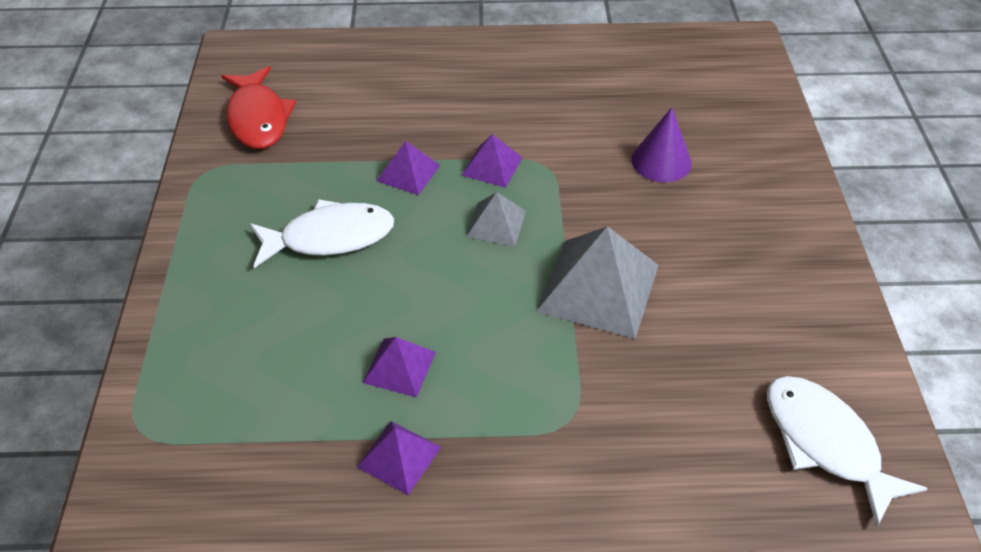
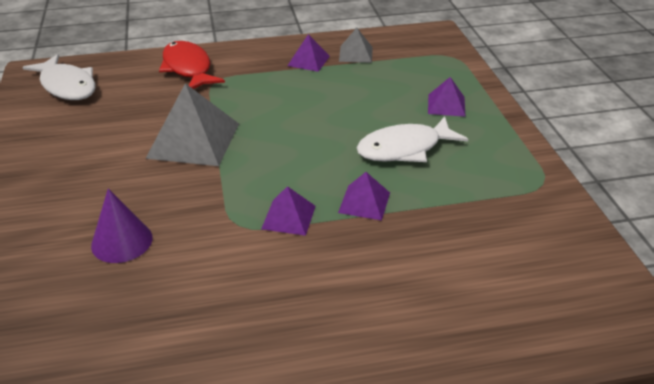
camera: 170 degrees right, 10 degrees down
red fish [221,66,296,149] -> red fish moved to [159,41,225,89]
purple pyramid [363,337,436,397] -> purple pyramid moved to [428,77,466,117]
grey pyramid [466,192,526,246] -> grey pyramid moved to [339,28,373,63]

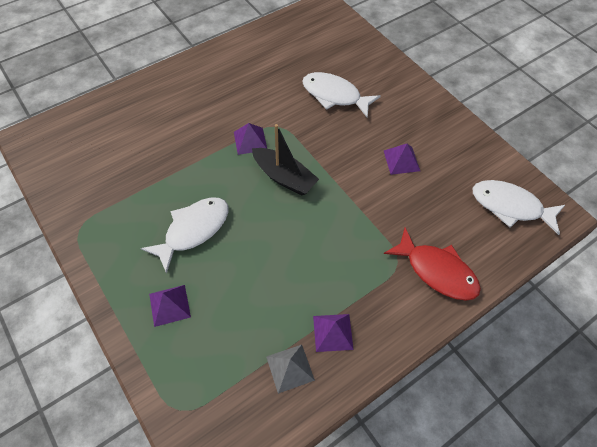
camera: 155 degrees right, 20 degrees up
purple cone [91,189,152,263] -> white fish [302,72,381,117]
grey pyramid [145,83,239,166] -> none
purple pyramid [338,172,390,221] -> purple pyramid moved to [384,144,420,175]
none -> black boat [252,124,319,195]

